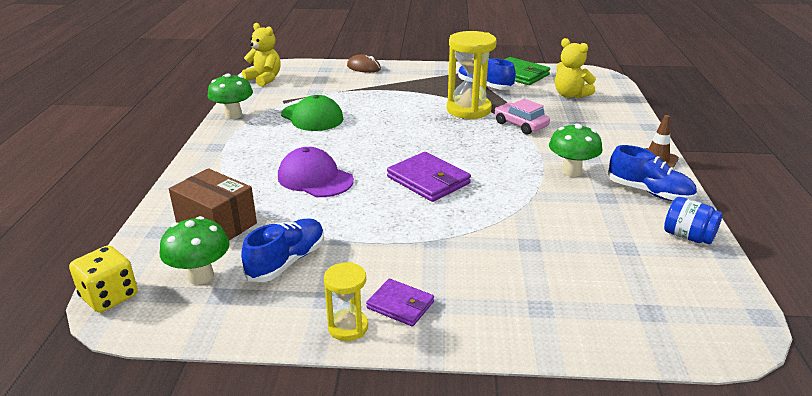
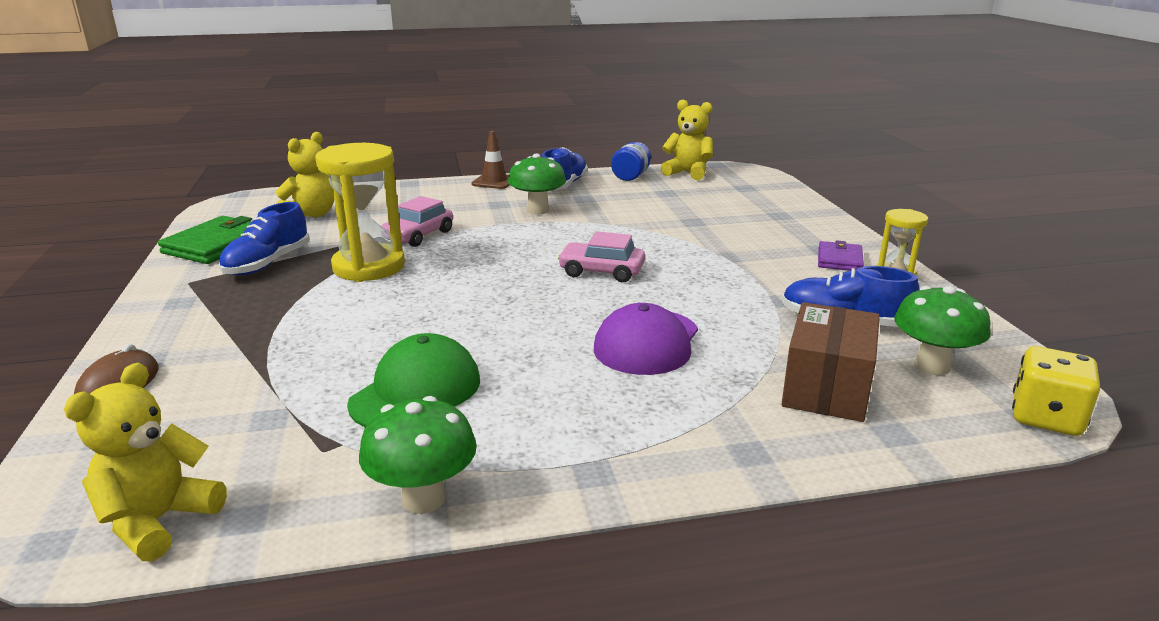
camera: 105 degrees left, 5 degrees down
purple wallet [387,152,471,202] -> pink car [558,231,645,282]
none -> yellow teddy bear [661,100,713,180]

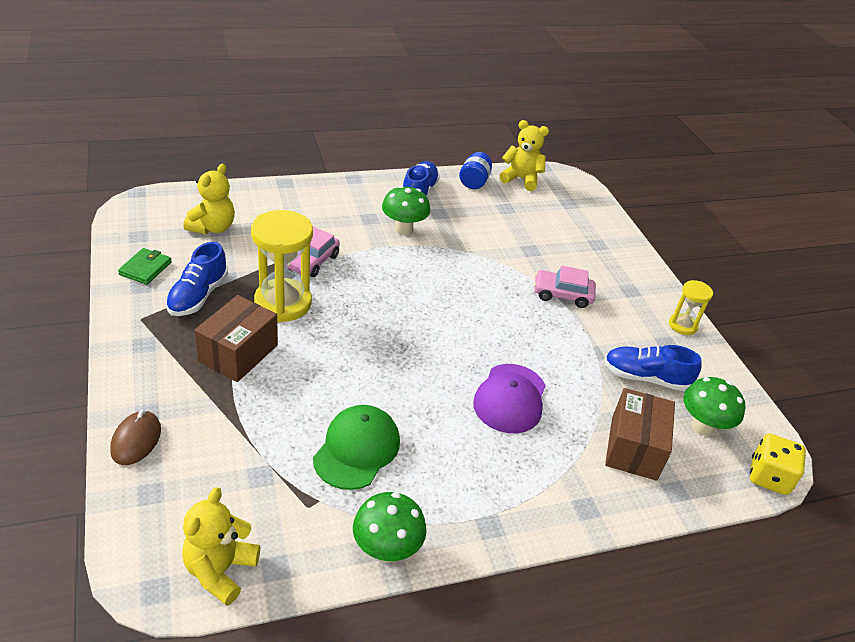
camera: 10 degrees left, 15 degrees up
green wallet [158,216,252,264] -> green wallet [118,248,172,285], size x0.61
brown traffic cone [472,131,510,189] -> none
pink car [558,231,645,282] -> pink car moved to [534,266,596,308]
purple wallet [818,240,864,271] -> none
none -> brown box [194,295,278,382]

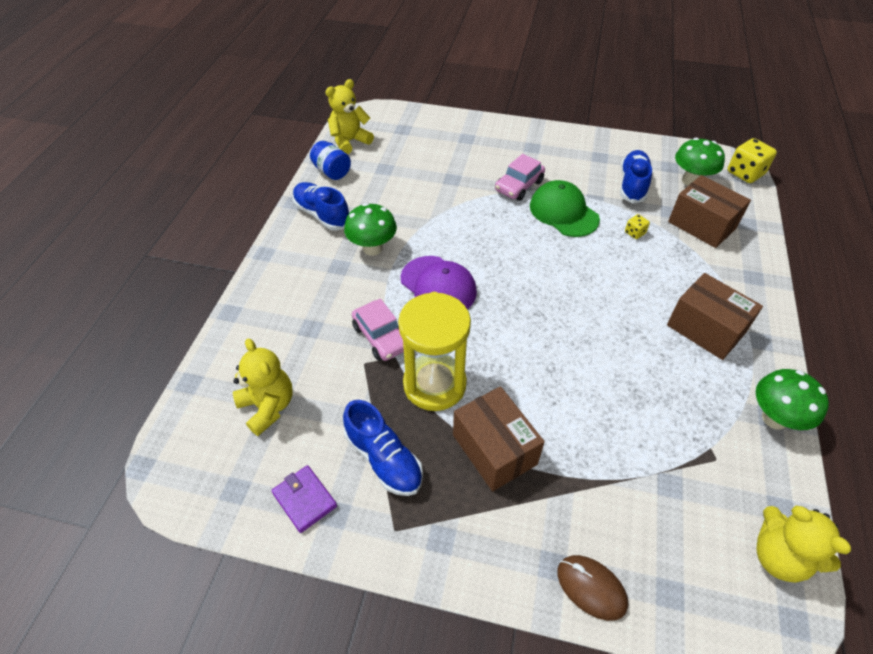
camera: 55 degrees left, 10 degrees up
green wallet [118,248,172,285] -> purple wallet [271,465,337,533]
green cap [313,405,400,490] -> green cap moved to [530,180,600,237]
purple cap [473,364,546,433] -> purple cap moved to [401,256,477,309]
blue shoe [604,345,702,391] -> blue shoe turned 150 degrees clockwise [620,150,652,203]
yellow hourglass [669,280,713,335] -> none
none -> yellow dice [625,214,650,239]
none -> brown box [667,273,763,360]

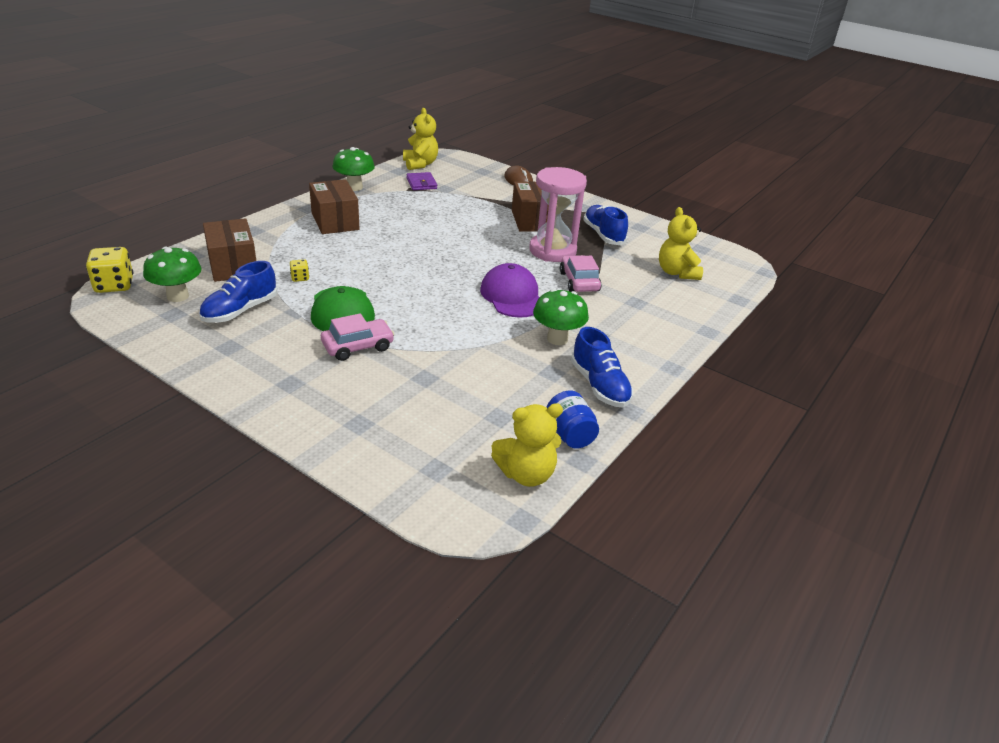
camera: 160 degrees left, 15 degrees down
purple wallet [271,465,337,533] -> purple wallet moved to [406,172,437,190]
yellow hourglass [398,292,471,411] -> pink hourglass [529,167,587,262]

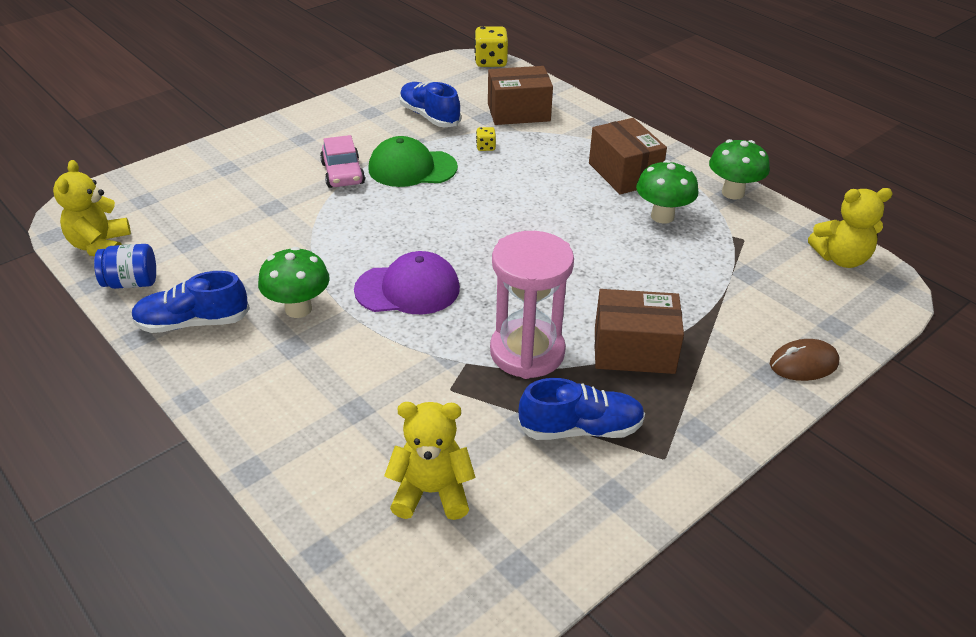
camera: 105 degrees right, 5 degrees up
green mushroom [143,247,202,302] -> green mushroom moved to [636,160,699,224]
brown box [309,179,360,234] -> brown box turned 75 degrees clockwise [589,118,667,194]
purple wallet [406,172,437,190] -> none
pink car [560,255,602,292] -> none

